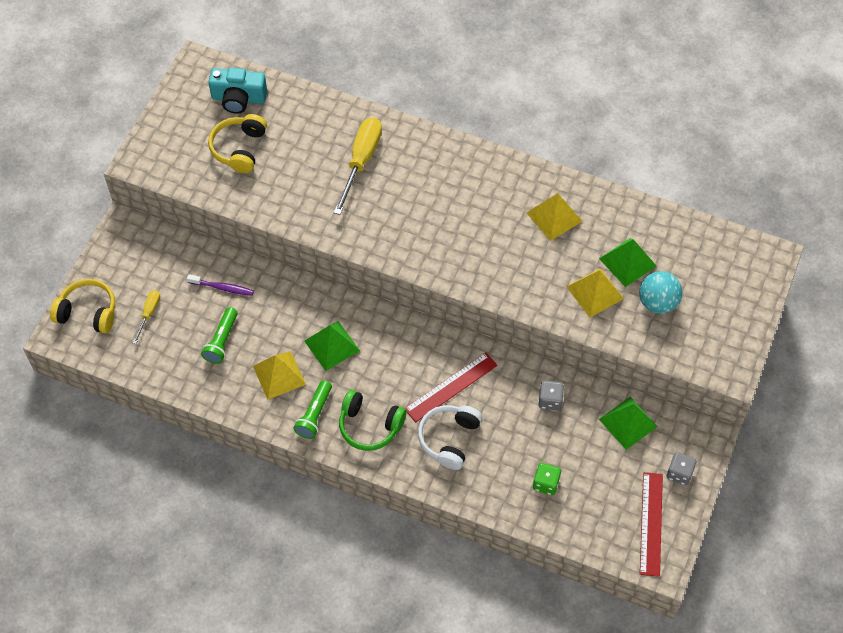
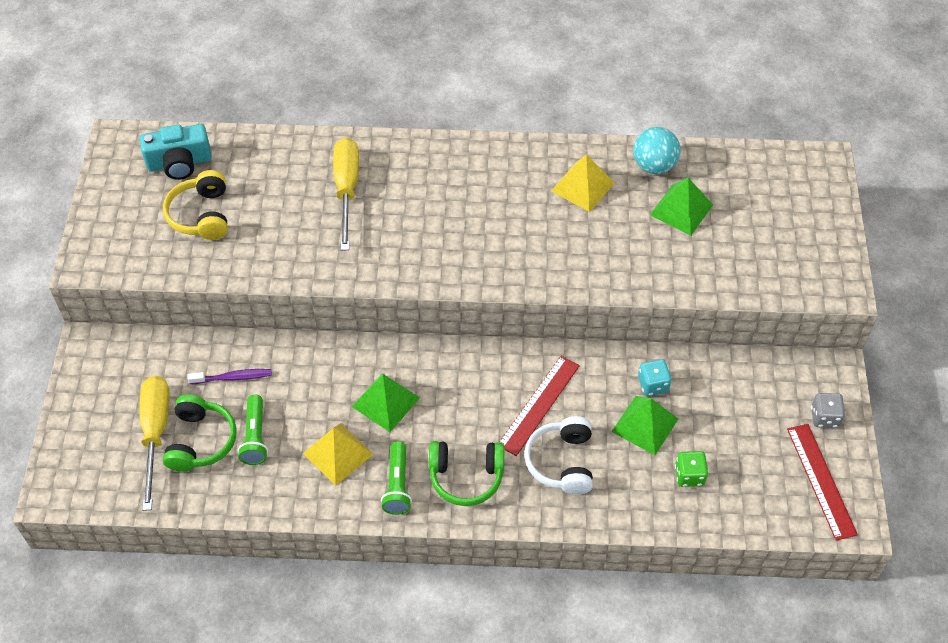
camera: 20 degrees left, 5 degrees down
yellow headphones [50,279,115,333] -> none
yellow screwdriver [133,290,160,344] -> yellow screwdriver [140,376,169,511], size x1.93
grey dice [538,381,564,410] -> turquoise dice [638,359,672,396]
yellow pyramid [567,268,624,317] -> none
green pyramid [599,397,658,450] -> green pyramid moved to [611,396,678,455]
turquoise ball [639,271,682,314] -> turquoise ball moved to [633,127,680,174]
none -> green headphones [163,394,237,472]

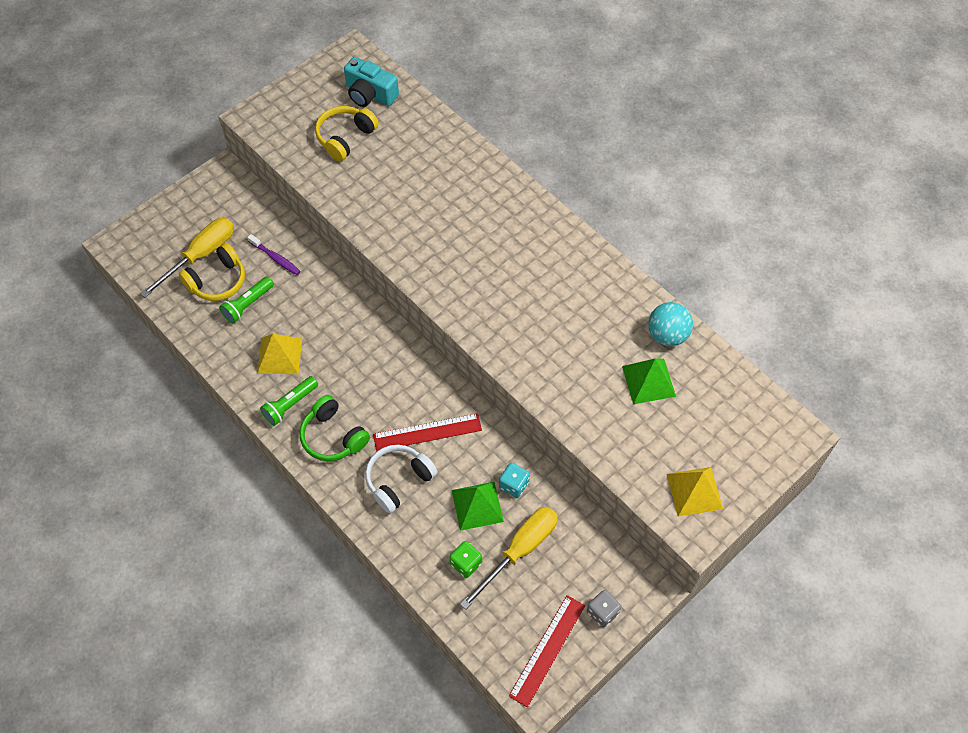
camera: 45 degrees right, 5 degrees up
green headphones [163,394,237,472] -> yellow headphones [179,243,245,301]
yellow screwdriver [333,138,359,251] -> yellow screwdriver moved to [460,507,558,609]
green pyramid [352,373,420,432] -> none
yellow pyramid [551,154,615,212] -> yellow pyramid moved to [667,467,723,516]

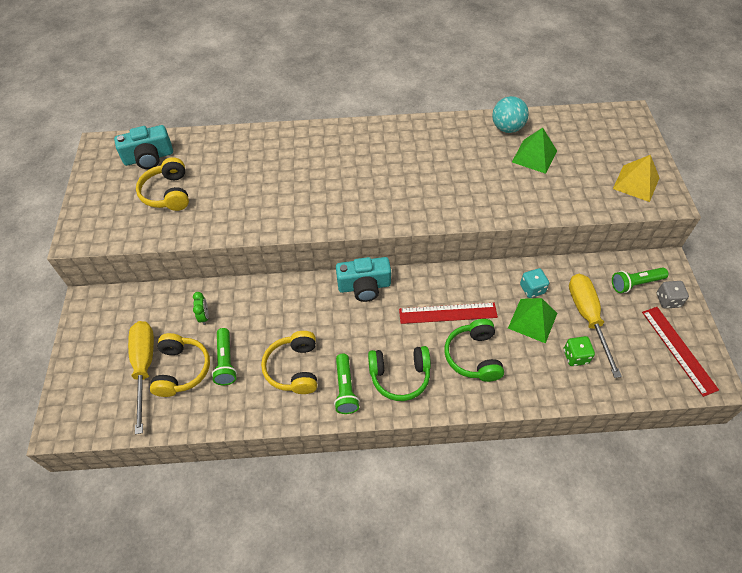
camera: 50 degrees left, 5 degrees down
purple toothbrush [247,234,301,275] -> green clock [193,292,209,325]
yellow pyramid [257,334,302,374] -> yellow headphones [261,331,317,394]
white headphones [365,445,437,513] -> green headphones [444,319,504,382]
red ruler [373,413,482,451] -> red ruler turned 60 degrees clockwise [399,303,498,324]
none -> turquoise camera [336,257,391,302]
none -> green flashlight [612,267,668,293]

